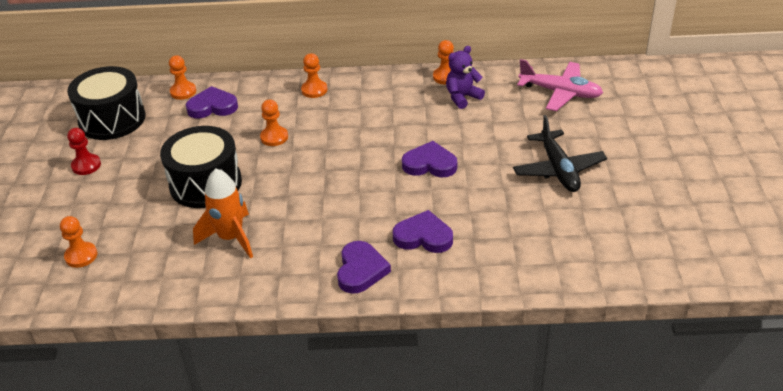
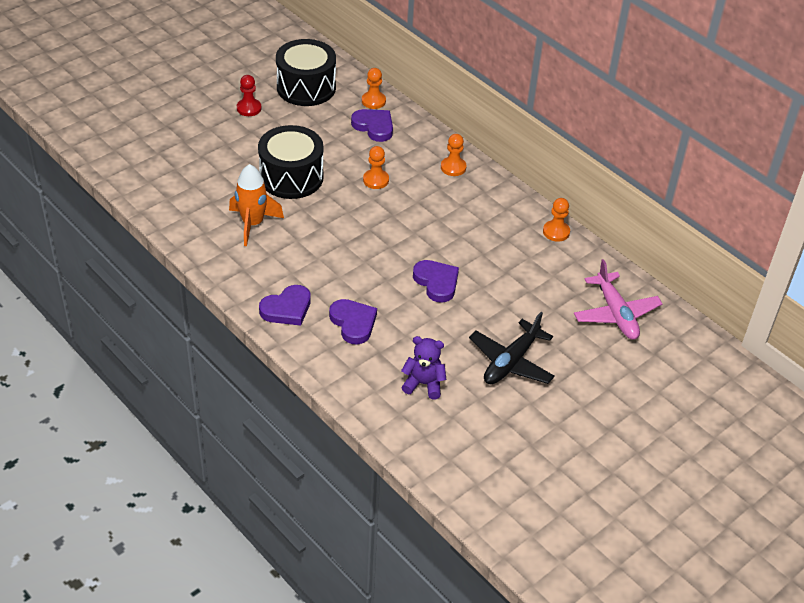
camera: 45 degrees right, 5 degrees up
orange pawn [60,216,97,268] -> none
purple teddy bear [446,46,485,109] -> purple teddy bear moved to [401,336,446,399]

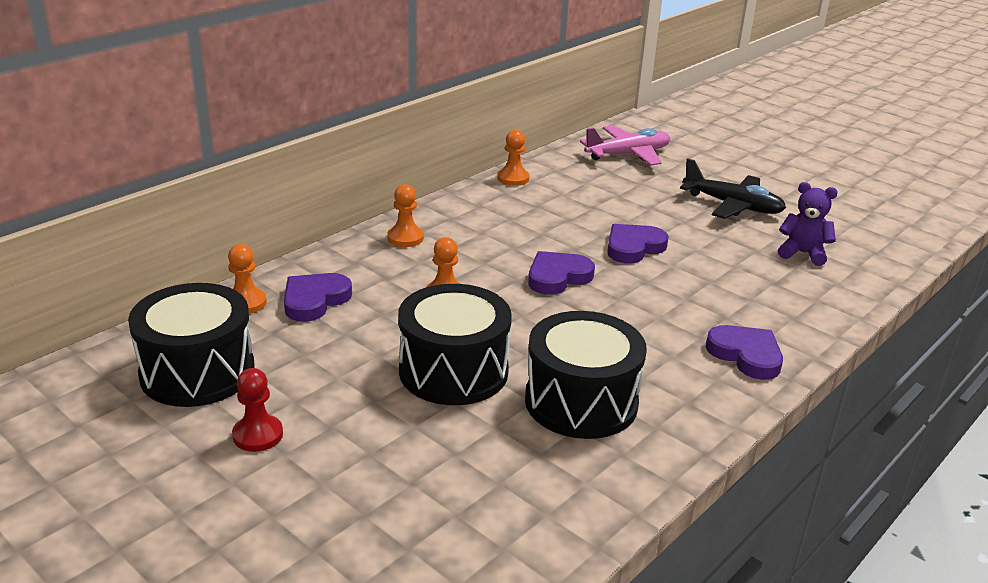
camera: 95 degrees left, 15 degrees down
orange rocket [229,164,284,246] -> black drum [525,311,647,439]
purple heart [329,299,377,345] -> purple heart moved to [528,251,595,295]
purple teddy bear [401,336,446,399] -> purple teddy bear turned 105 degrees clockwise [778,182,838,266]

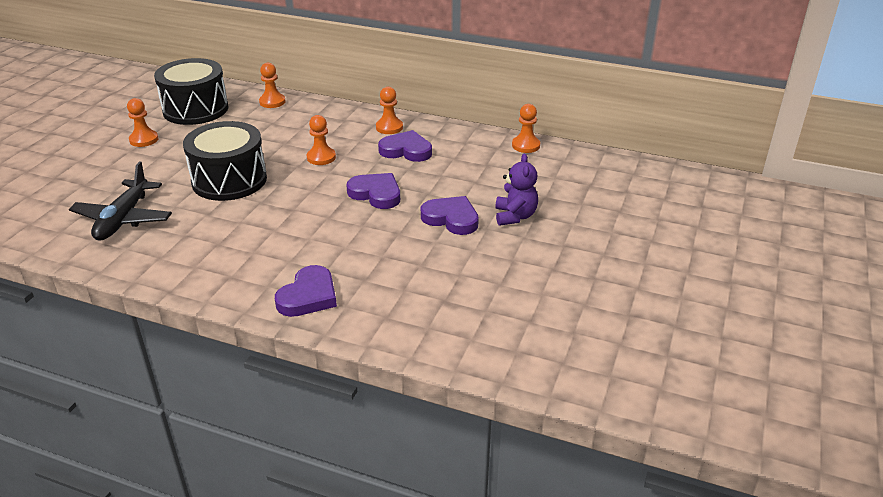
camera: 70 degrees right, 5 degrees up
red pawn [232,368,283,452] -> orange pawn [127,98,158,147]
purple heart [284,273,352,322] -> purple heart moved to [378,130,432,162]
black drum [525,311,647,439] -> none
pink plane [580,125,670,166] -> none
black plane [680,158,786,219] -> black plane moved to [69,161,172,241]
purple teddy bear [778,182,838,266] -> purple teddy bear moved to [495,154,538,226]

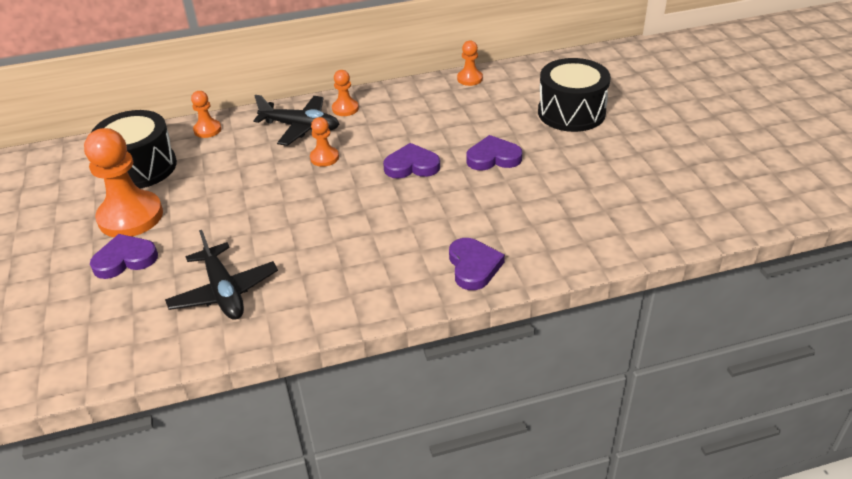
camera: 35 degrees left, 5 degrees up
orange pawn [127,98,158,147] -> orange pawn [84,128,163,237], size x2.03
black drum [183,121,267,201] -> black drum moved to [538,58,611,132]
purple heart [378,130,432,162] -> purple heart moved to [90,234,158,279]
purple teddy bear [495,154,538,226] -> none
none -> black plane [254,95,339,146]

